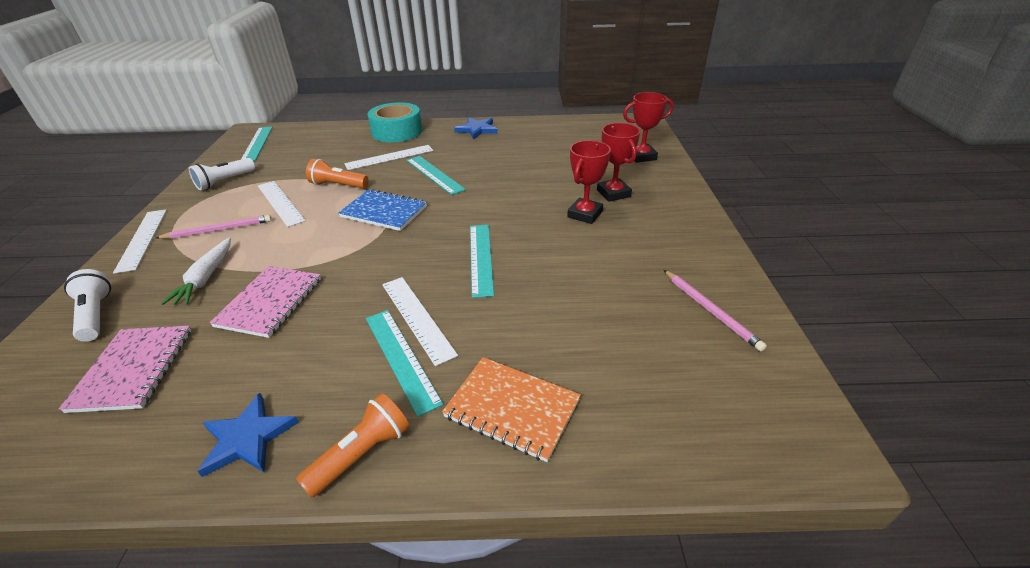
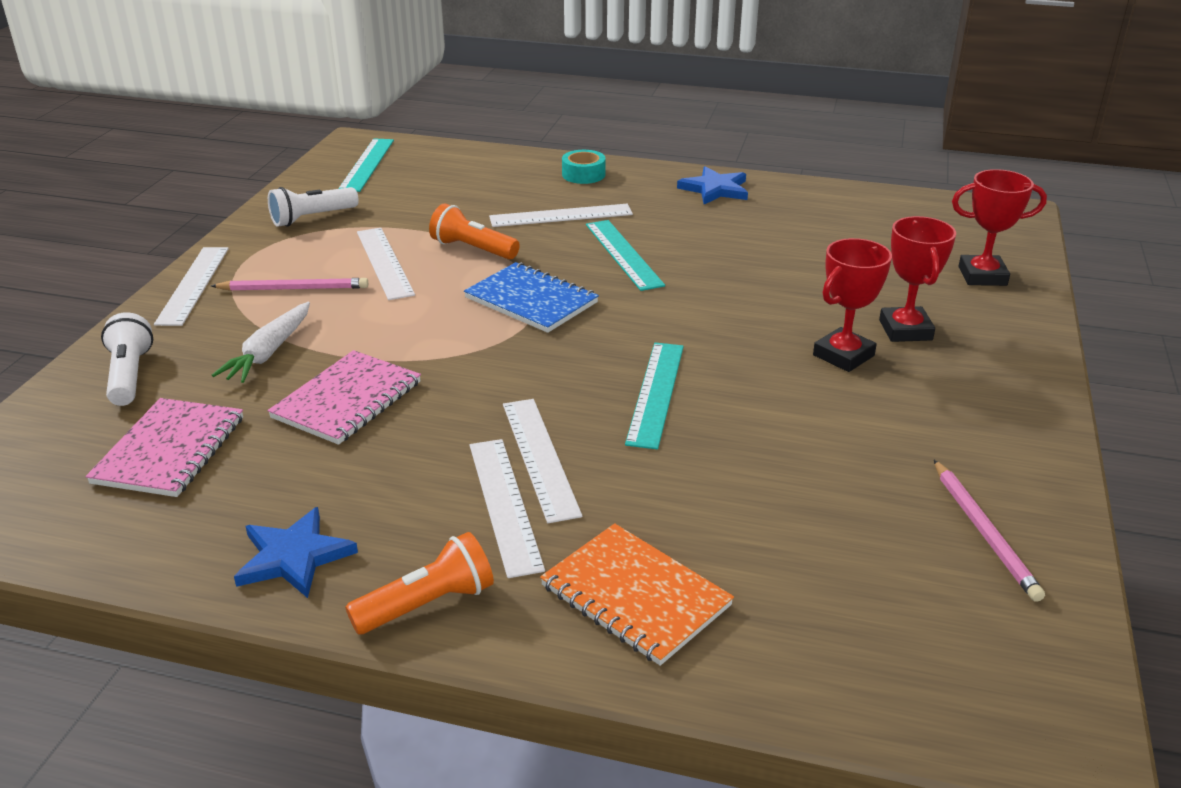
camera: 15 degrees right, 5 degrees down
turquoise ruler [366,310,443,417] -> white ruler [470,439,545,578]
turquoise tape [367,102,422,142] -> turquoise tape [562,150,606,184], size x0.52

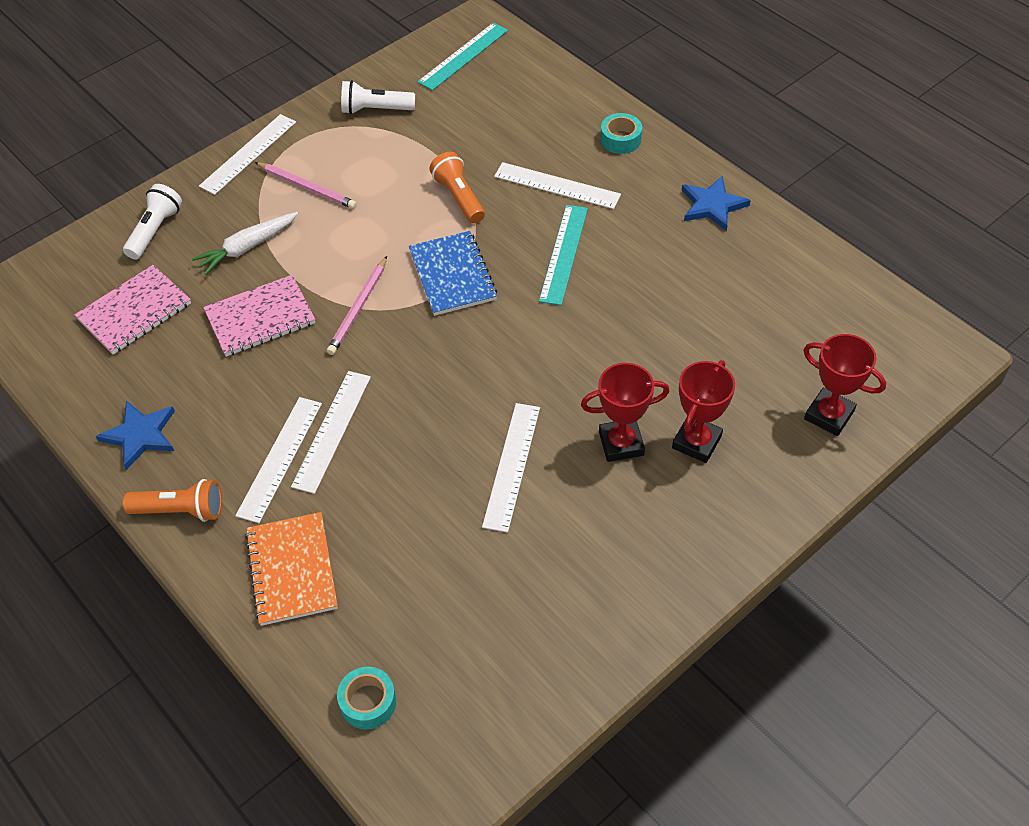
camera: 35 degrees right, 20 degrees up
white ruler [357,228,415,300] -> white ruler moved to [482,403,540,533]
turquoise ruler [625,342,684,449] -> none
pink pencil [934,460,1045,602] -> pink pencil moved to [327,256,387,355]
none -> turquoise tape [337,667,396,729]

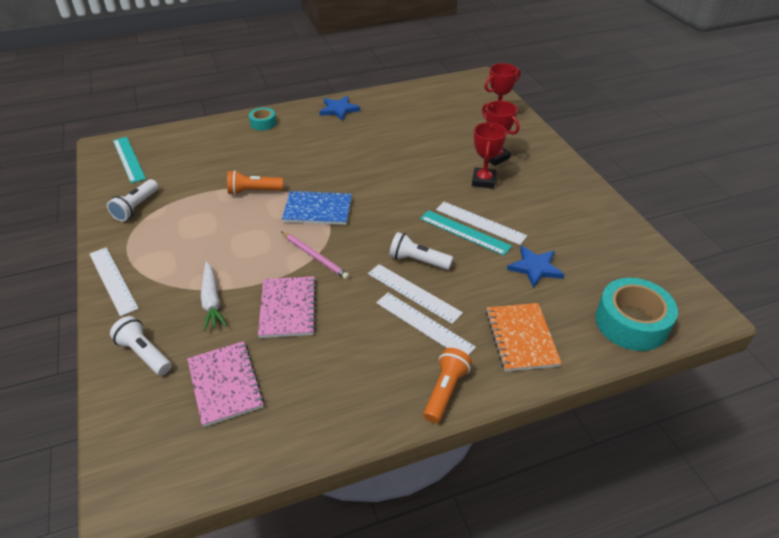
camera: 70 degrees left, 10 degrees down
blue star [96,401,175,470] -> blue star moved to [507,246,564,289]
orange notebook [245,512,338,626] -> orange notebook turned 75 degrees clockwise [486,303,562,372]
pink pencil [255,162,357,209] -> none
turquoise tape [337,667,396,729] -> turquoise tape [595,278,678,351], size x1.92
white ruler [494,162,621,209] -> none
turquoise ruler [539,205,588,305] -> turquoise ruler moved to [420,210,512,256]
none -> white flashlight [389,232,453,270]

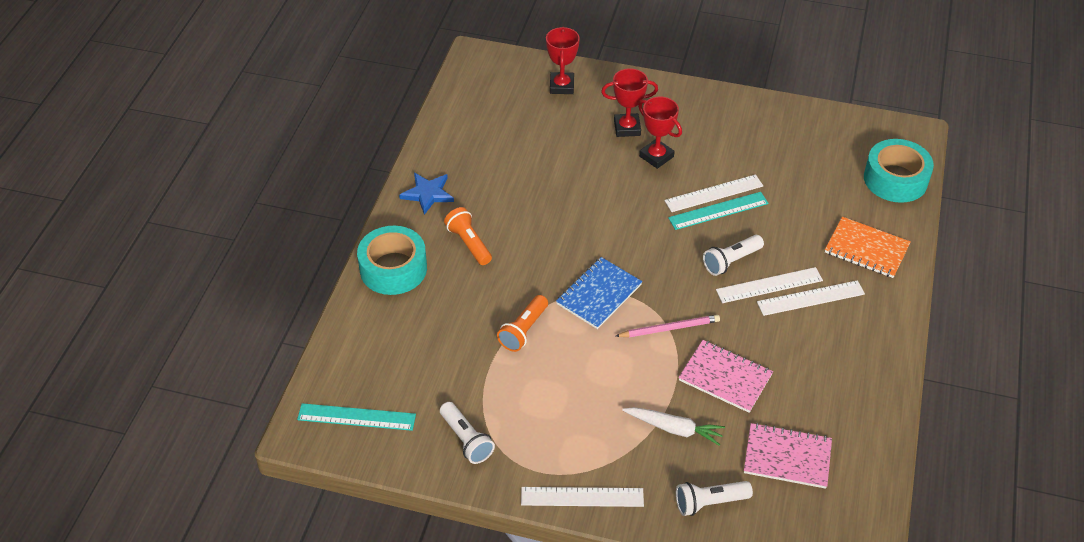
camera: 55 degrees left, 5 degrees up
turquoise tape [249,108,276,131] -> turquoise tape [357,226,427,295], size x1.92
orange flashlight [423,348,472,423] -> orange flashlight moved to [444,207,492,265]
blue star [507,246,564,289] -> none

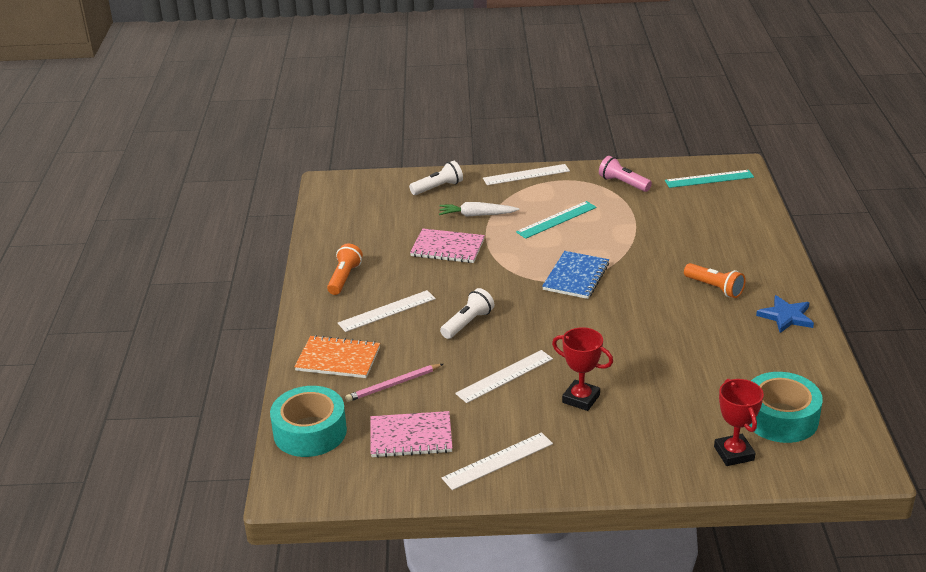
camera: 165 degrees right, 15 degrees down
turquoise tape [357,226,427,295] -> turquoise tape moved to [749,372,823,443]
white flashlight [440,402,495,464] -> pink flashlight [599,156,652,192]
orange flashlight [497,295,548,352] -> orange flashlight moved to [327,244,363,295]
red trophy [601,68,658,137] -> none
pink pencil [616,315,720,337] -> pink pencil moved to [345,364,443,402]
turquoise ruler [668,192,768,230] -> turquoise ruler moved to [516,201,597,239]
white ruler [716,267,823,303] -> white ruler moved to [442,432,553,490]
pink notebook [744,423,832,489] -> pink notebook moved to [370,411,453,458]

